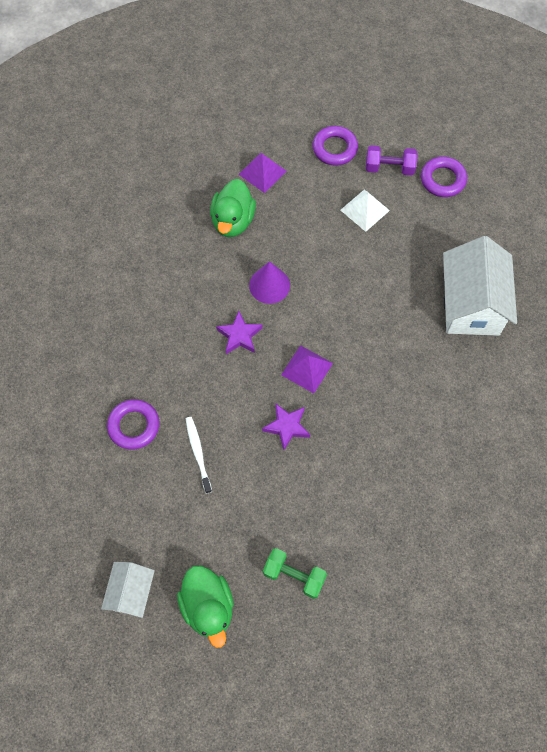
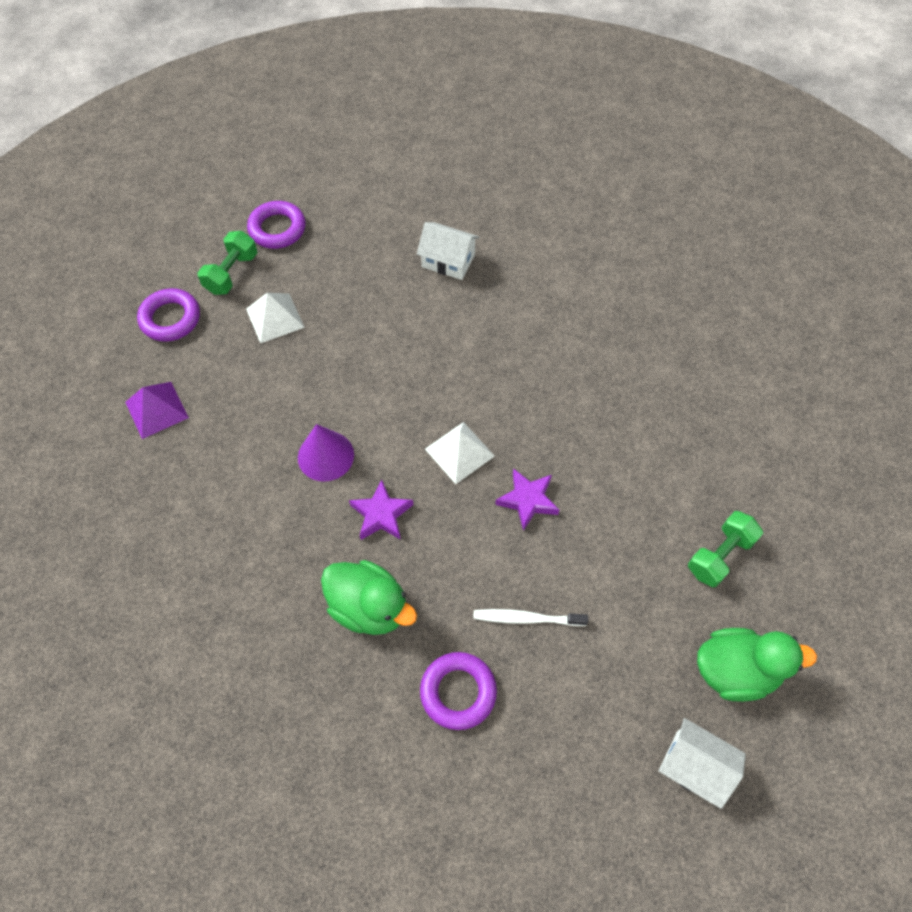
camera: 70 degrees left, 5 degrees down
green duck [210,179,256,237] -> green duck moved to [321,560,417,635]
purple pyramid [281,345,333,393] -> white pyramid [425,422,495,484]
purple dumbbell [366,145,417,175] -> green dumbbell [198,231,257,295]
white house [443,236,517,336] -> white house [417,222,479,280], size x0.54

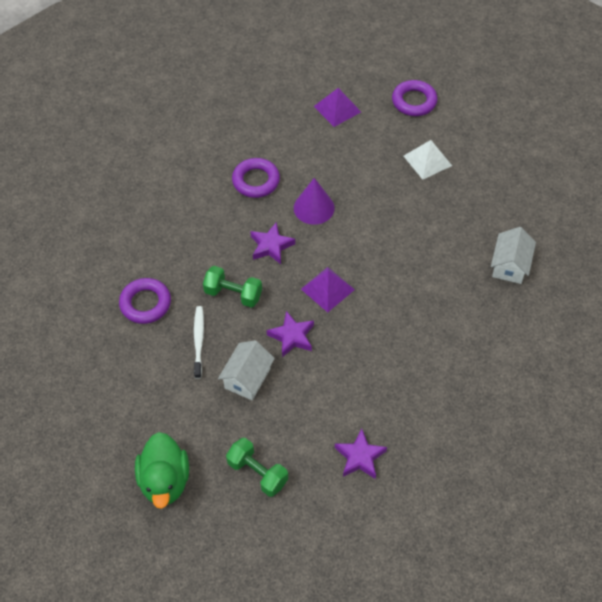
camera: 85 degrees right, 5 degrees down
green dumbbell [198,231,257,295] -> green dumbbell moved to [203,266,262,308]
purple ring [247,201,306,249] -> purple ring moved to [232,158,280,198]
green duck [321,560,417,635] -> none
white pyramid [425,422,495,484] -> purple pyramid [301,267,355,312]
white house [659,718,746,809] -> white house moved to [218,340,275,400]
none -> purple star [335,429,387,479]

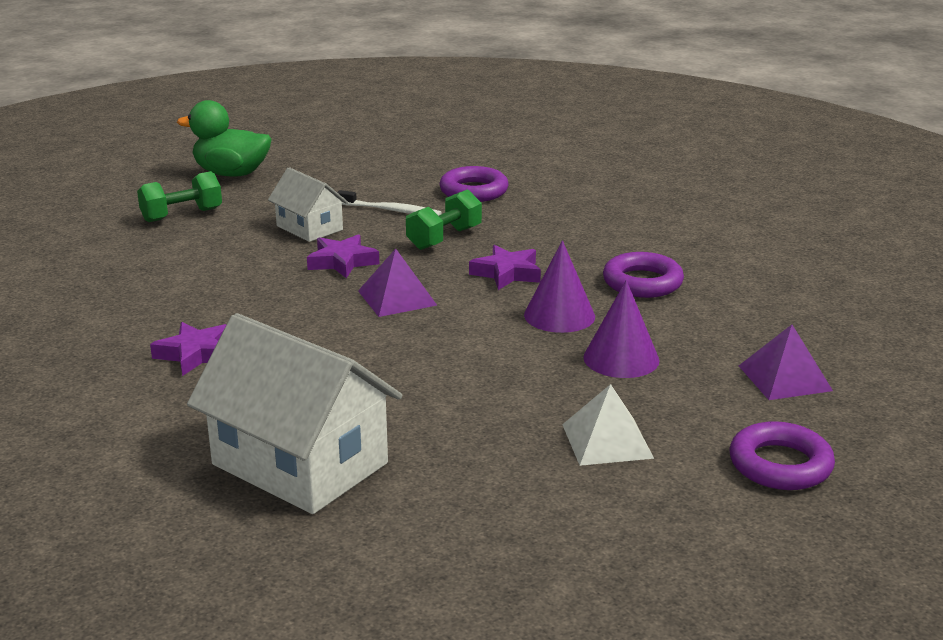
camera: 110 degrees right, 30 degrees down
purple star [335,429,387,479] -> purple star moved to [150,322,226,376]
white house [491,227,536,284] -> white house [187,313,402,514], size x1.85
none -> purple cone [583,280,659,378]

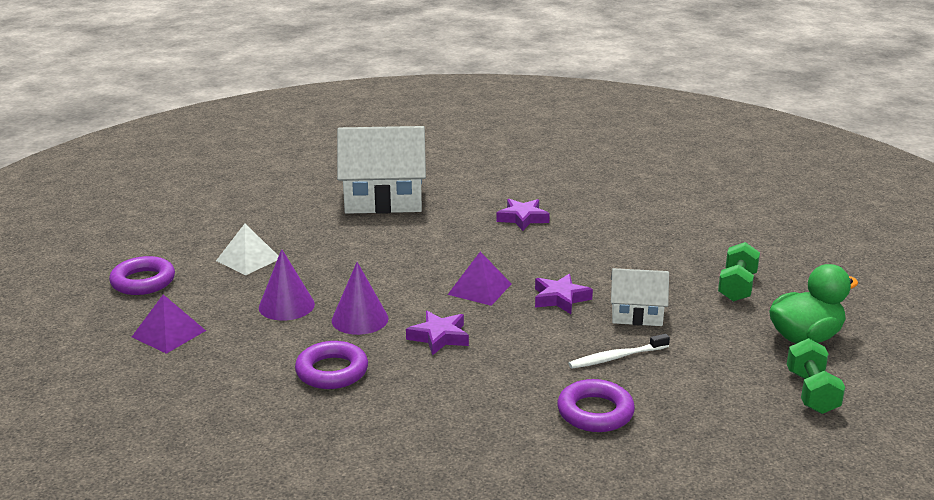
camera: 140 degrees right, 0 degrees up
green dumbbell [406,189,482,250] -> green dumbbell moved to [787,338,845,414]

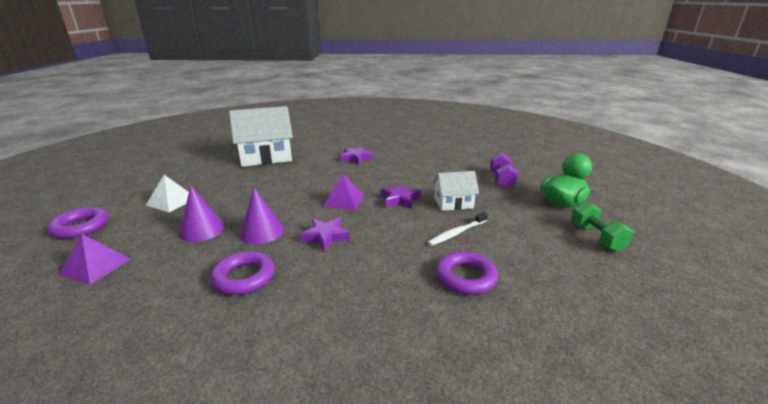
camera: 15 degrees left, 0 degrees up
green dumbbell [718,242,760,302] -> purple dumbbell [490,153,518,188]

